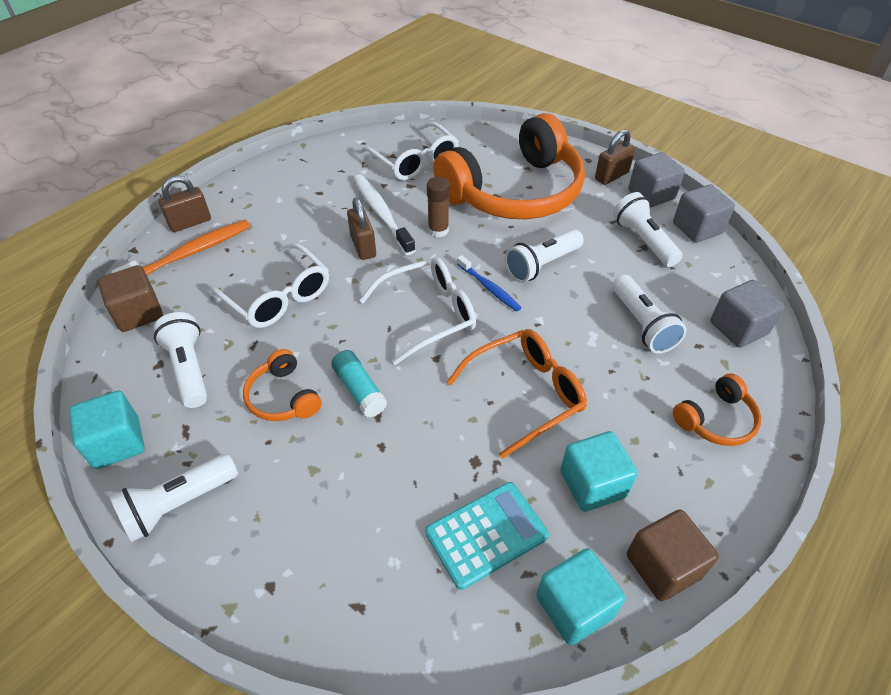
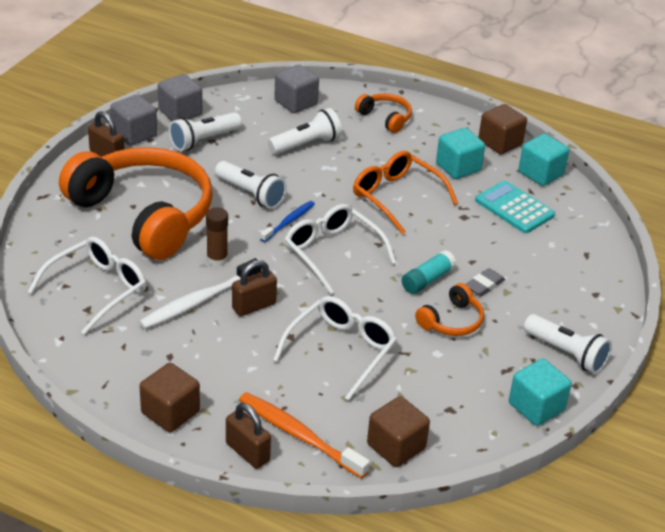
camera: 105 degrees left, 10 degrees down
white flashlight [154,312,207,408] -> none
none -> brown cube [140,363,200,432]
none -> grey eraser [466,268,505,296]

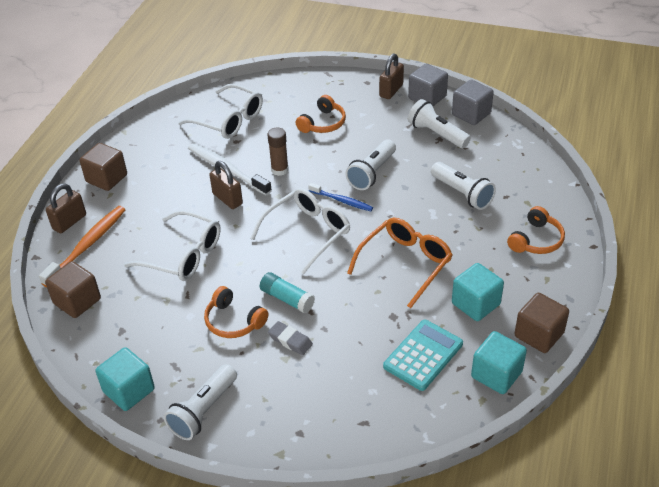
camera: 85 degrees right, 5 degrees up
orange headphones [59,147,213,260] -> orange headphones [296,95,346,133], size x0.42
grey cube [274,64,319,113] -> none

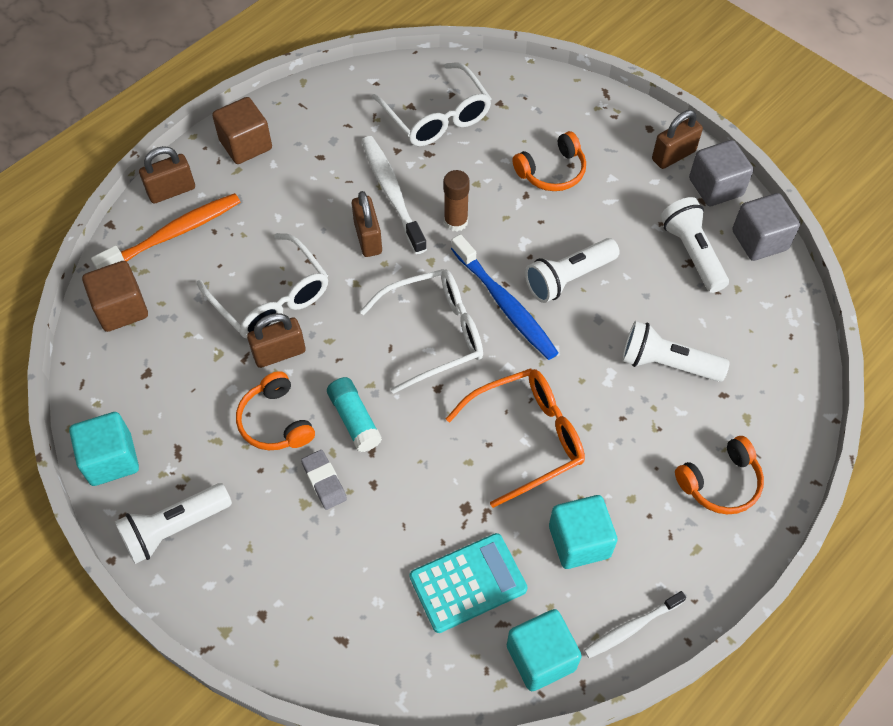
camera: 25 degrees right, 15 degrees up
blue toothbrush [308,183,373,211] -> blue toothbrush [451,234,559,360], size x1.65
white flashlight [431,162,496,210] -> white flashlight turned 120 degrees clockwise [622,321,729,382]
brown cube [514,293,569,353] -> white toothbrush [584,591,686,658]
none -> brown padlock [247,313,306,368]

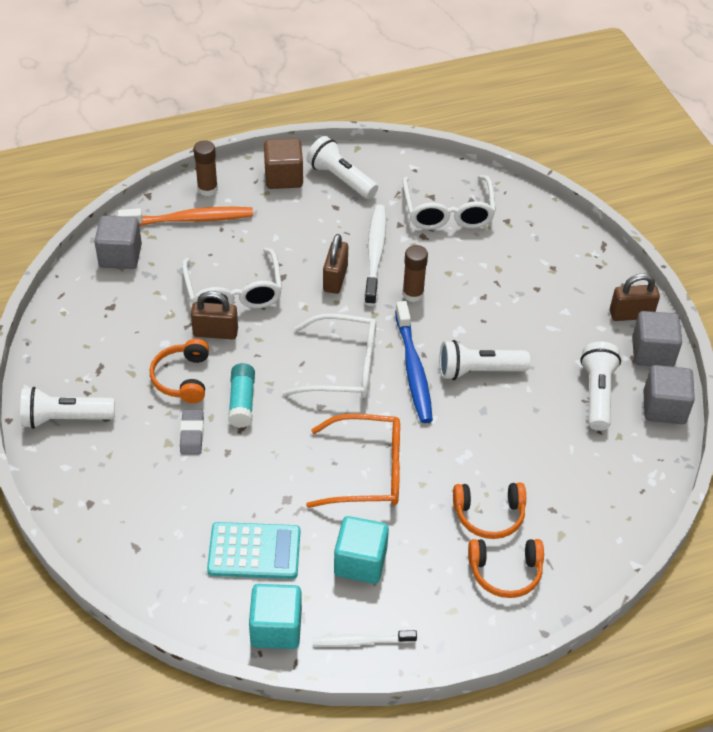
camera: 25 degrees right, 10 degrees down
turquoise cube [69,412,139,486] -> none
brown cube [82,261,148,332] -> grey cube [94,216,142,269]
brown padlock [139,146,195,204] -> brown glue stick [194,140,218,196]
orange headphones [512,131,586,191] -> orange headphones moved to [453,483,526,539]
white flashlight [622,321,729,382] -> white flashlight moved to [306,136,378,199]

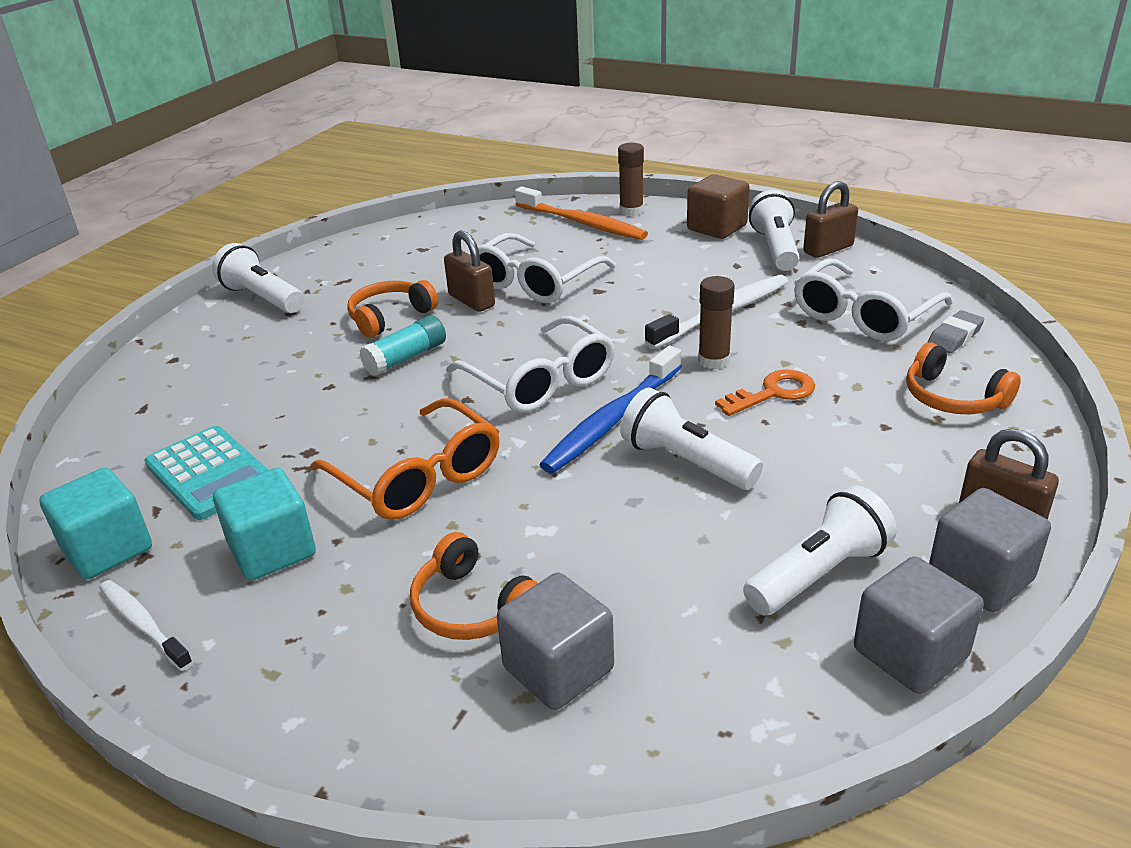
camera: 50 degrees right, 15 degrees down
grey cube [94,216,142,269] -> grey cube moved to [497,572,614,710]
grey eraser [180,409,204,454] -> grey eraser moved to [927,310,984,353]
brown padlock [323,234,348,294] -> brown padlock moved to [803,181,858,258]
orange headphones [468,539,544,598] -> orange headphones moved to [906,342,1021,414]
none -> orange key [715,370,815,416]

